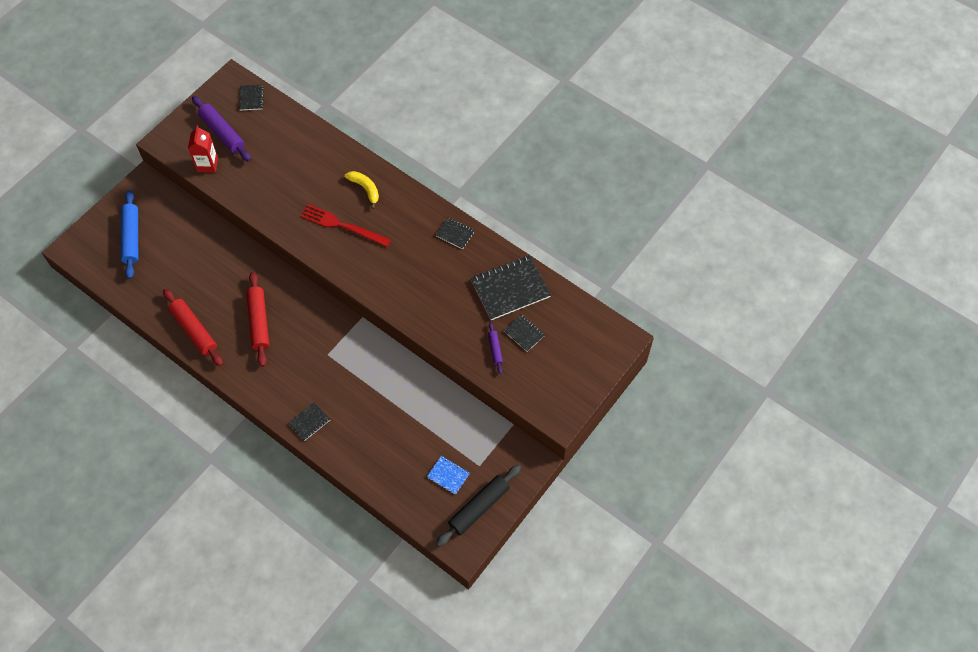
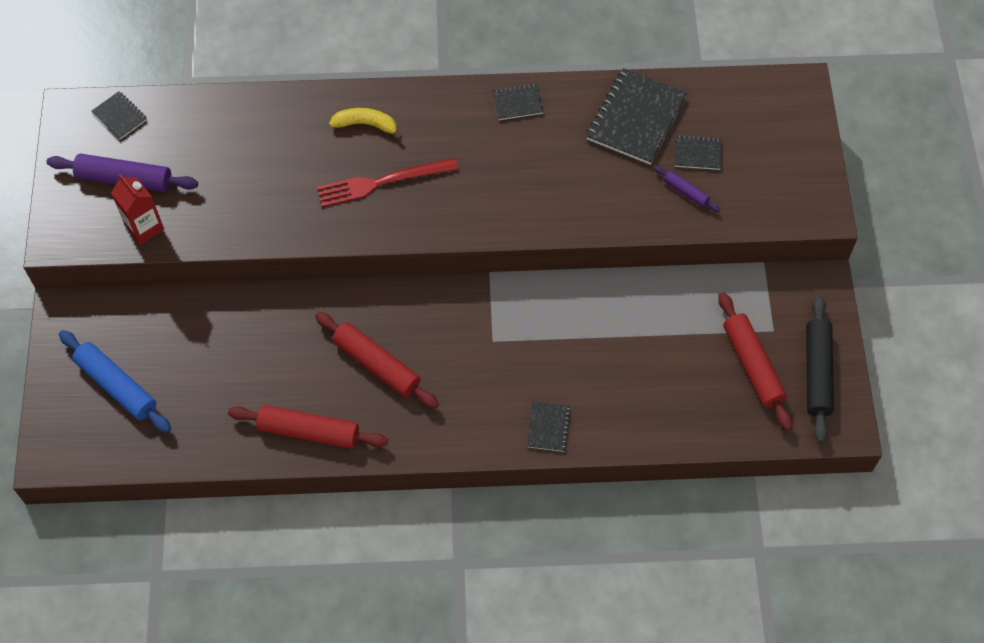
camera: 40 degrees left, 0 degrees up
blue notebook [427,456,470,495] -> red rolling pin [718,292,793,431]

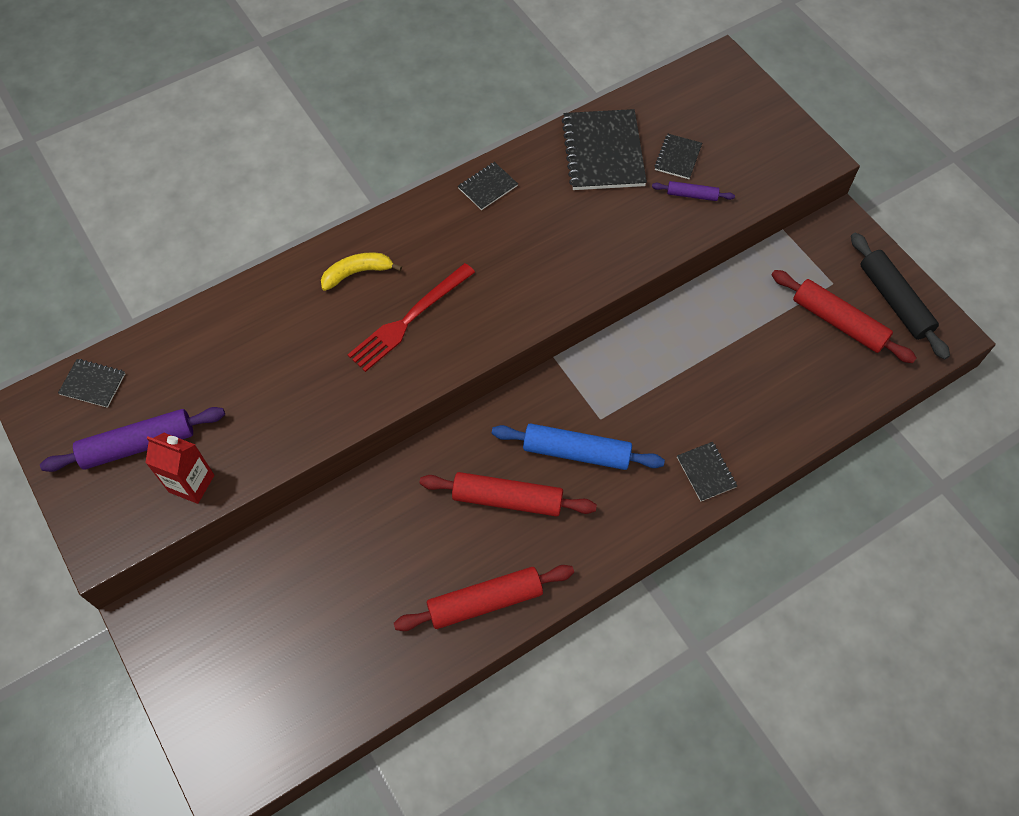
camera: 30 degrees left, 0 degrees up
blue rolling pin [59,330,171,433] -> blue rolling pin moved to [492,423,665,470]
black notebook [675,135,722,170] -> black notebook turned 45 degrees counterclockwise [654,134,702,179]

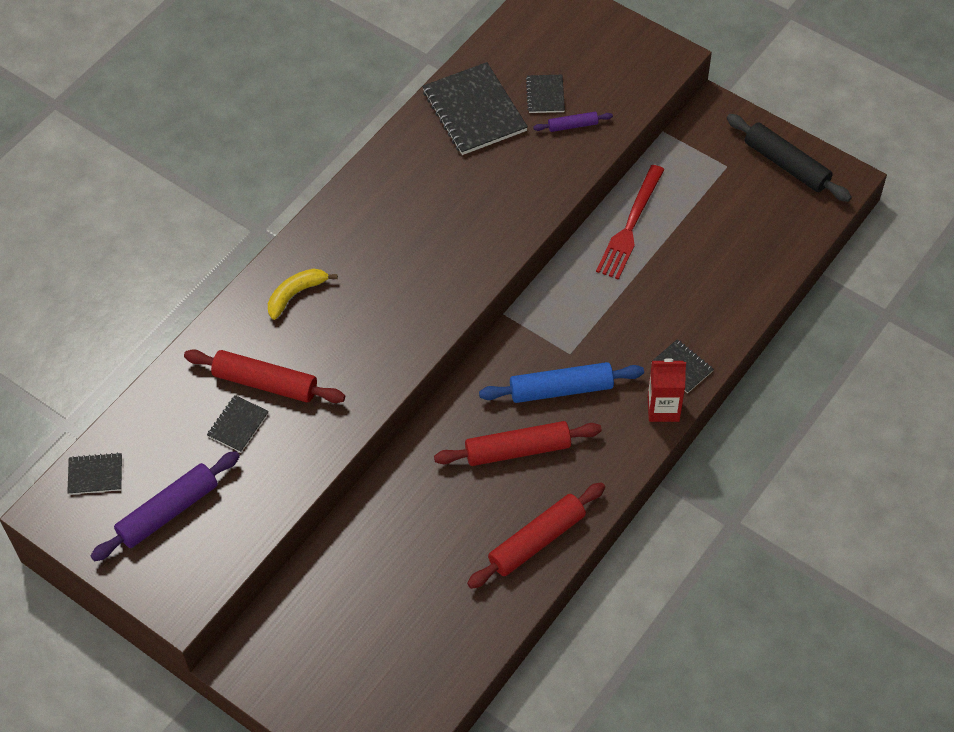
camera: 20 degrees left, 5 degrees down
red carton [145,433,214,504] -> red carton moved to [648,358,686,422]
red fork [348,263,475,372] -> red fork moved to [596,165,665,280]
black notebook [458,162,518,210] -> black notebook moved to [207,395,269,452]
red rolling pin [772,270,916,363] -> red rolling pin moved to [184,349,345,403]

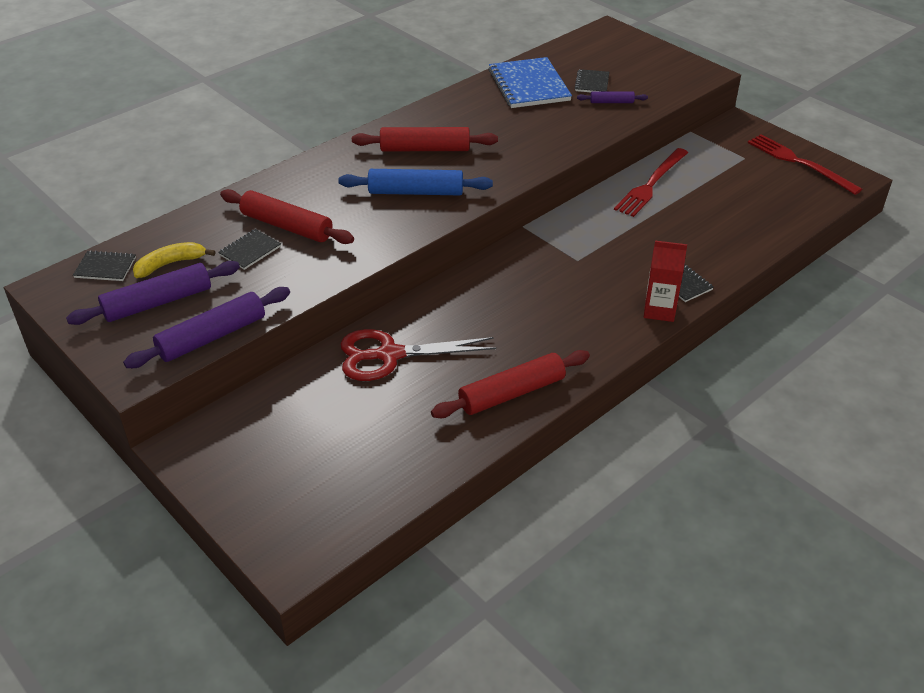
camera: 10 degrees right, 15 degrees down
yellow banana [268,268,338,320] -> yellow banana moved to [133,242,216,278]
black notebook [422,62,528,155] -> blue notebook [488,57,572,108]
red rolling pin [434,421,602,466] -> red rolling pin moved to [352,127,498,151]
blue rolling pin [479,362,644,403] -> blue rolling pin moved to [338,169,493,195]
black rolling pin [727,114,852,202] -> red fork [748,134,862,195]
none -> purple rolling pin [123,287,290,368]
none -> red scissors [340,329,496,381]

